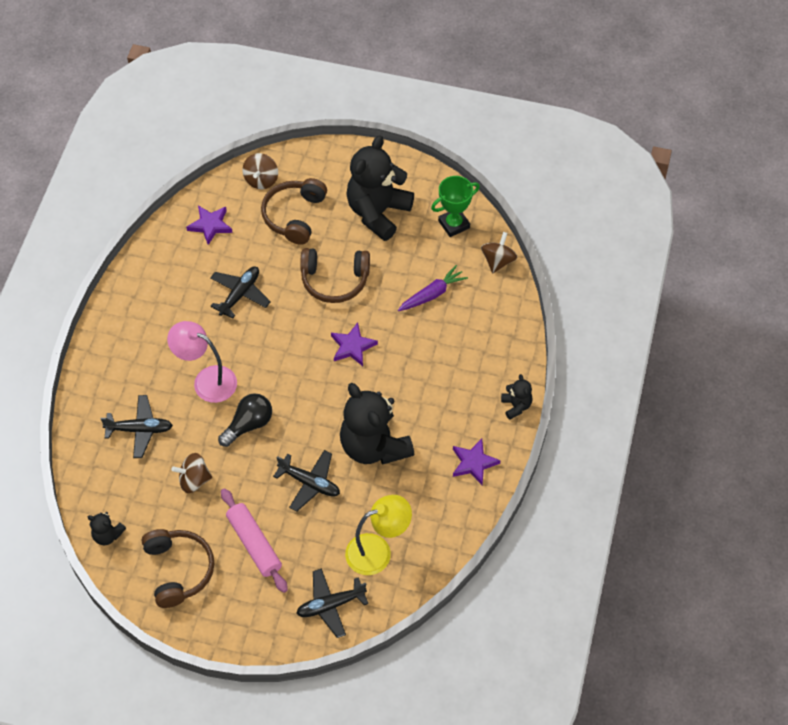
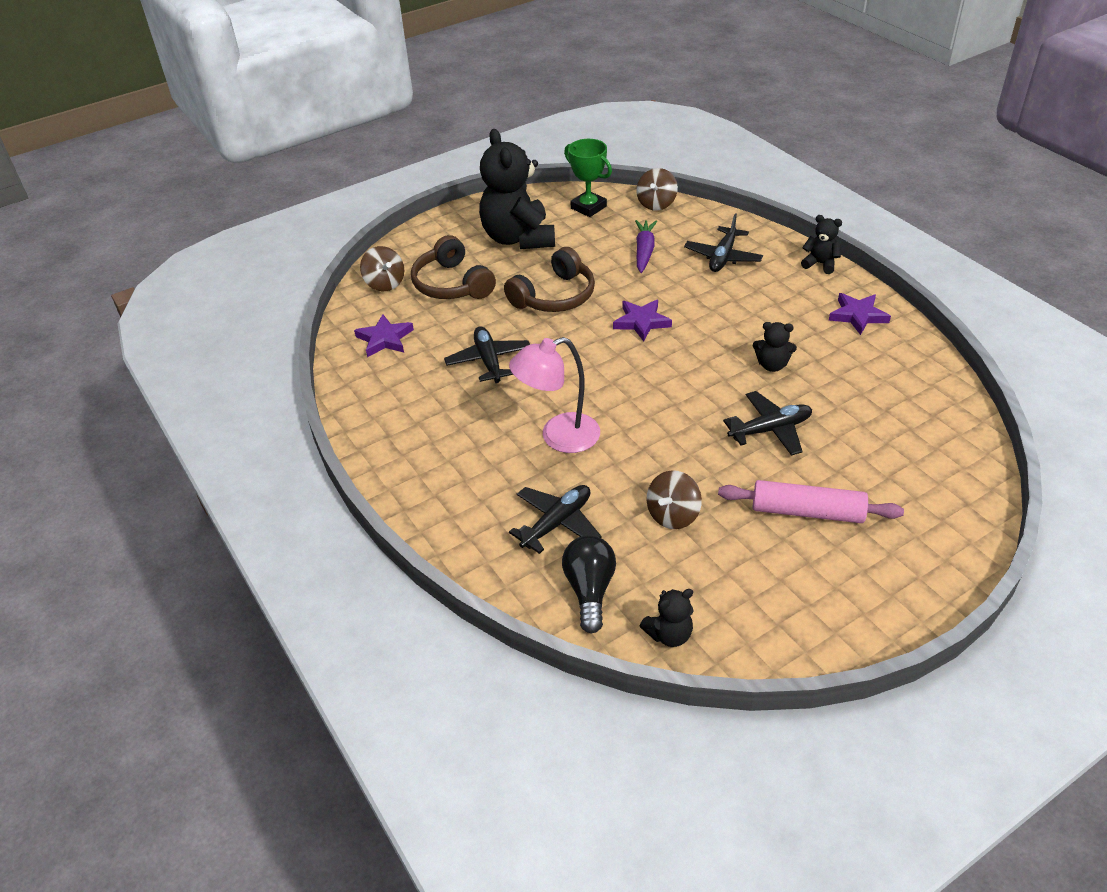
camera: 45 degrees left, 15 degrees down
brown headphones [142,529,214,608] -> none
black light bulb [218,393,272,447] -> black light bulb moved to [562,535,616,633]
black plane [296,568,369,638] -> black plane moved to [684,213,763,272]
black teddy bear [340,383,414,465] -> black teddy bear [753,322,797,372], size x0.44
yellow lamp [345,495,412,575] -> none
green trophy [431,176,480,237] -> green trophy turned 60 degrees counterclockwise [564,139,612,217]
brown spinning top [481,232,518,273] -> brown spinning top turned 135 degrees counterclockwise [636,168,678,211]

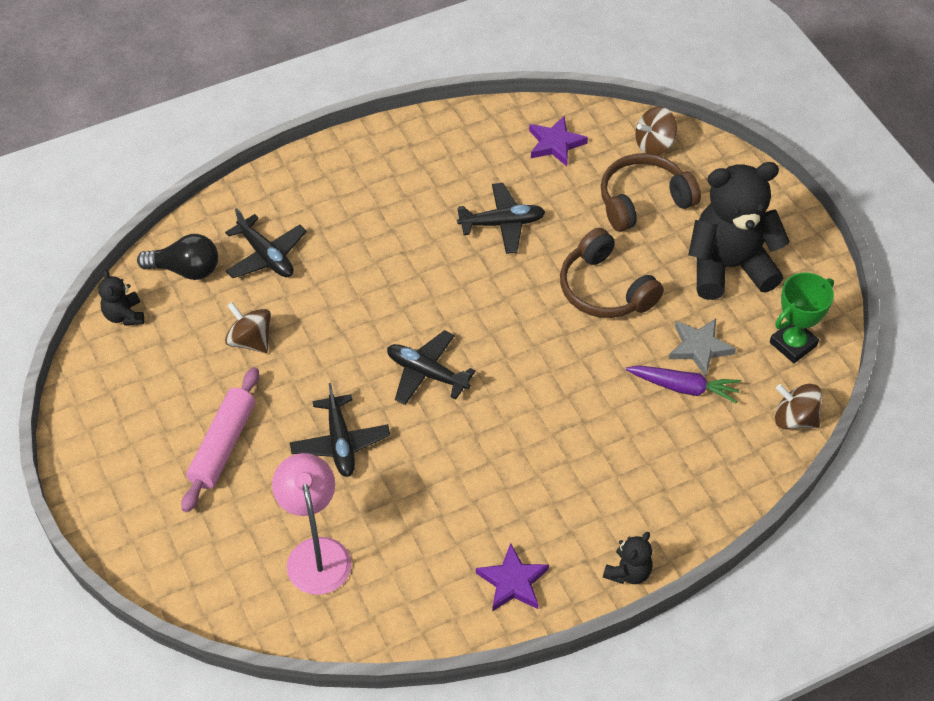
camera: 95 degrees right, 10 degrees up
pink lamp [509,337,600,453] -> pink lamp moved to [272,453,352,595]
purple star [613,300,672,341] -> none
black plane [684,213,763,272] -> black plane moved to [387,330,476,405]
black teddy bear [753,322,797,372] -> none
none -> grey star [669,318,736,376]

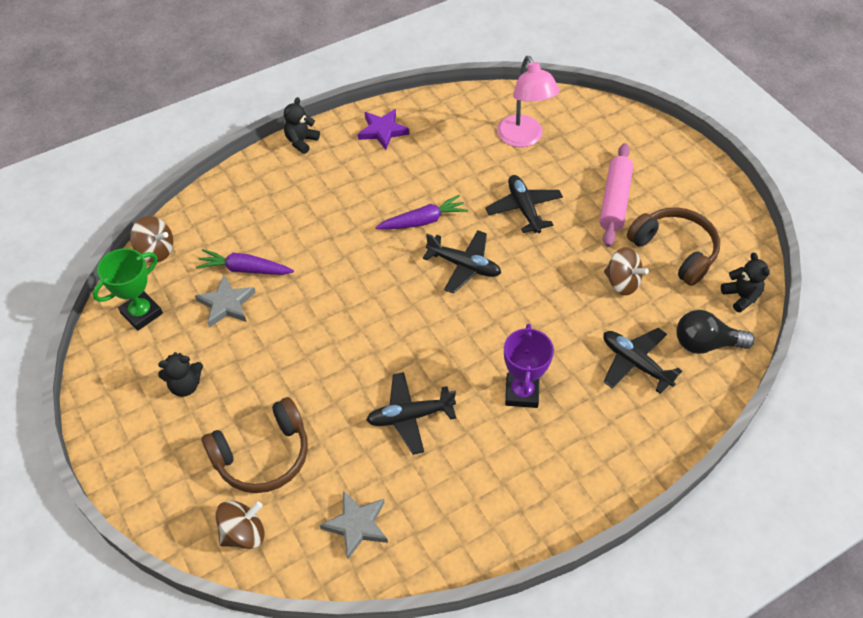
camera: 175 degrees right, 0 degrees up
purple star [529,116,588,166] -> grey star [320,491,388,560]
brown headphones [560,228,664,318] -> brown headphones moved to [627,207,720,286]
black teddy bear [688,162,790,300] -> black teddy bear [158,352,203,397], size x0.44
none -> purple carrot [375,195,468,230]
none -> purple trophy [504,324,554,408]

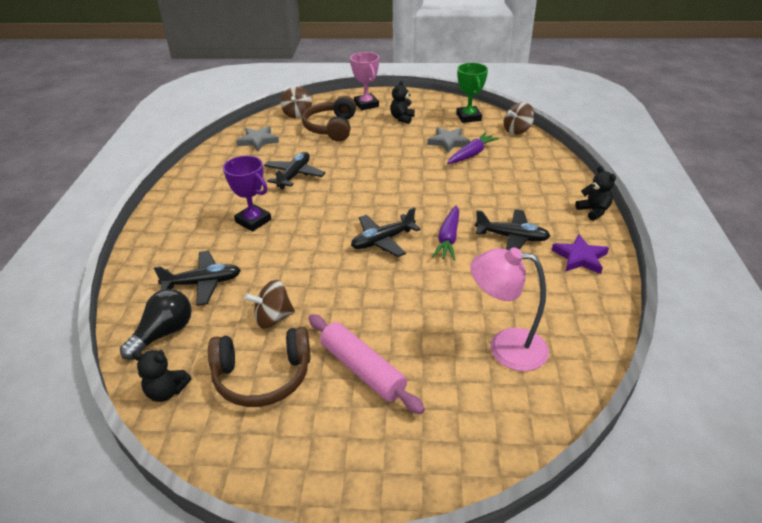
camera: 125 degrees right, 15 degrees down
black plane [485,175,563,233] -> black plane moved to [475,209,550,250]
none -> pink trophy [350,52,379,110]

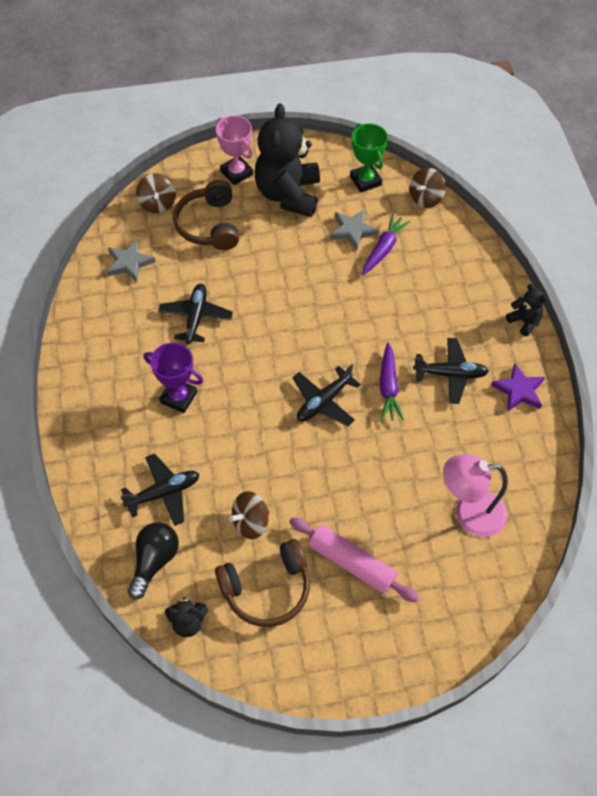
camera: 15 degrees left, 20 degrees up
black teddy bear [390,81,415,124] -> black teddy bear [255,103,320,217], size x2.25

